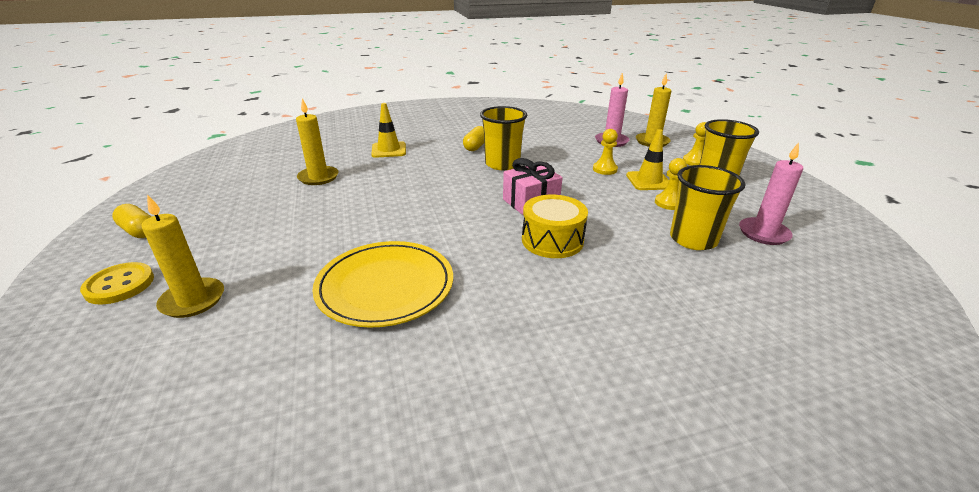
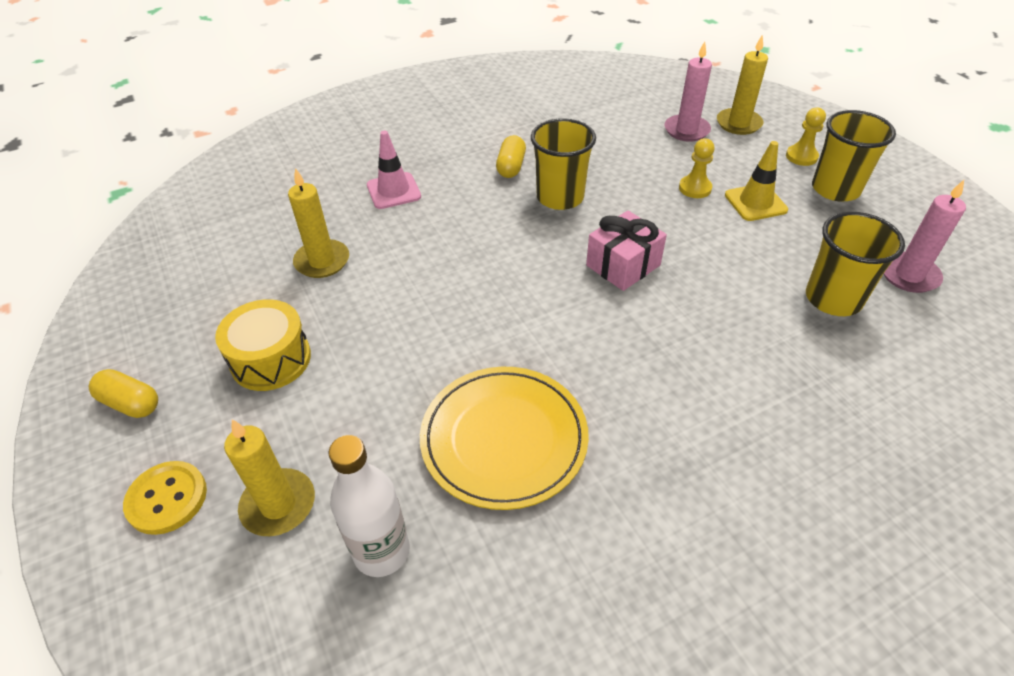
camera: 10 degrees left, 15 degrees up
yellow traffic cone [371,103,406,158] -> pink traffic cone [367,130,421,209]
yellow drum [522,195,588,258] -> yellow drum moved to [215,299,311,391]
yellow pawn [655,158,687,210] -> none
none -> white bottle [329,435,410,577]

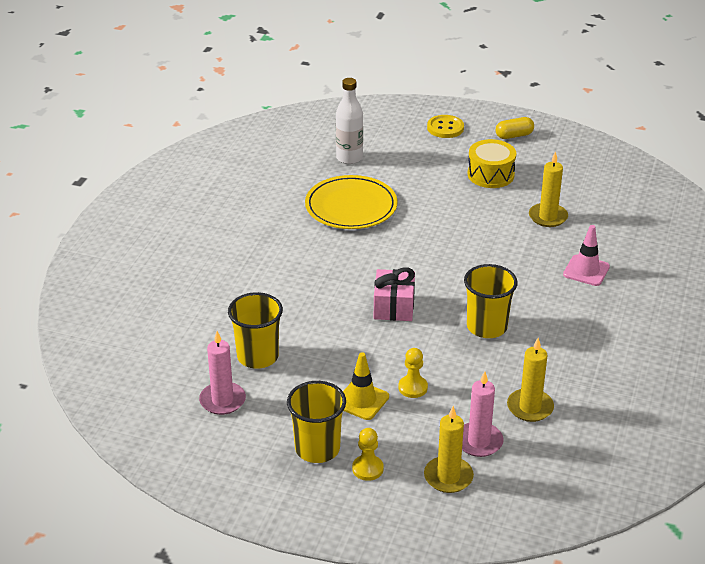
camera: 135 degrees right, 10 degrees down
yellow candle [224,419,315,536] -> yellow candle moved to [507,338,554,422]
yellow capsule [496,135,526,178] -> none

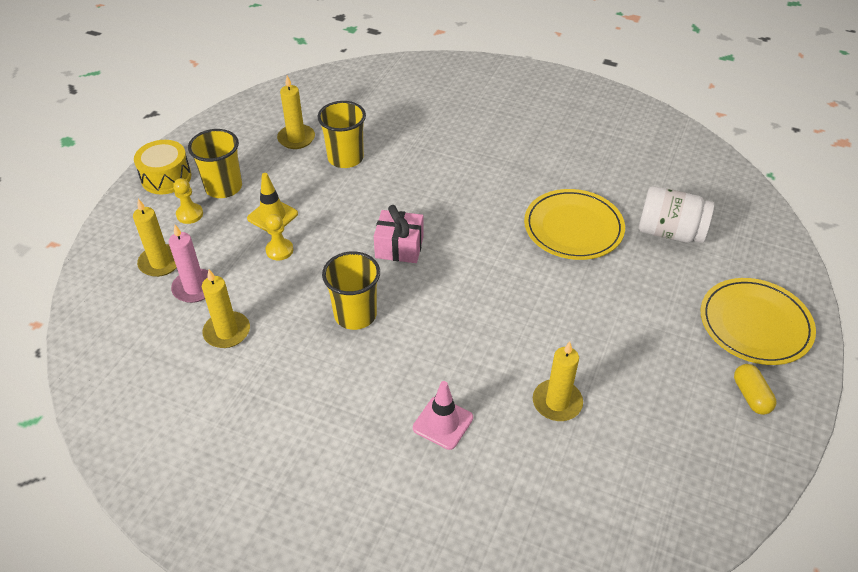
camera: 95 degrees right, 10 degrees up
pink candle [199,331,246,415] -> yellow candle [277,76,315,149]
white bottle [336,78,363,164] -> white jar [639,186,714,243]
yellow button [427,115,464,138] -> yellow plate [701,278,816,365]
yellow drum [468,139,516,188] -> yellow drum moved to [134,140,191,194]

